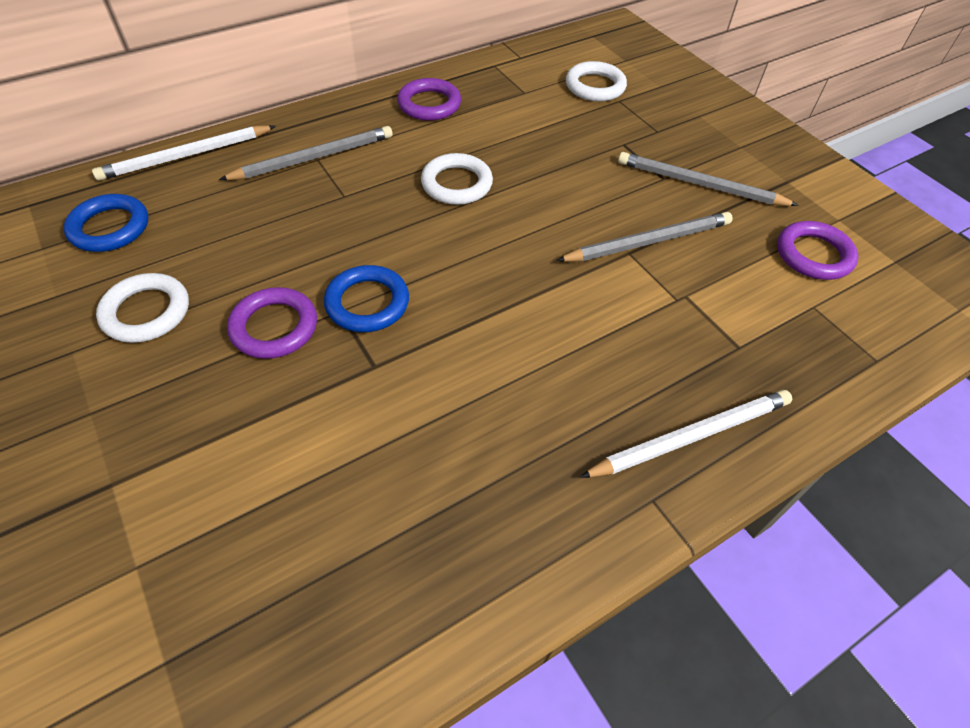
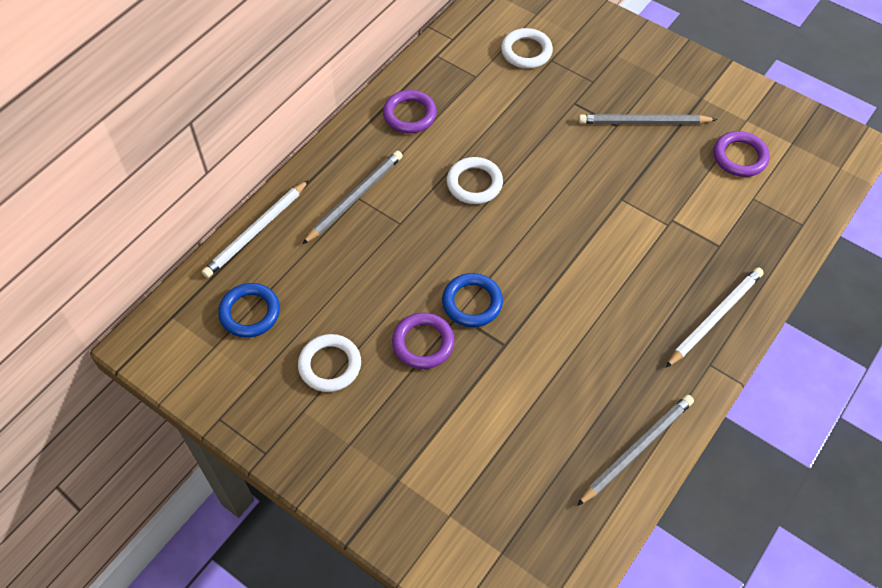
camera: 20 degrees left, 5 degrees up
grey pencil [556,212,733,262] -> grey pencil moved to [577,395,694,506]

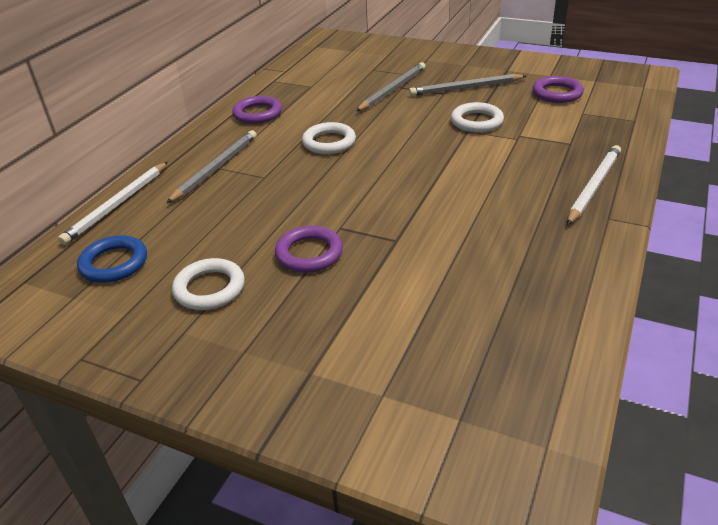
camera: 10 degrees left, 20 degrees down
blue ring [442,273,503,327] -> none
white ring [501,28,553,68] -> white ring moved to [451,102,504,132]
grey pencil [577,395,694,506] -> grey pencil moved to [356,62,426,111]

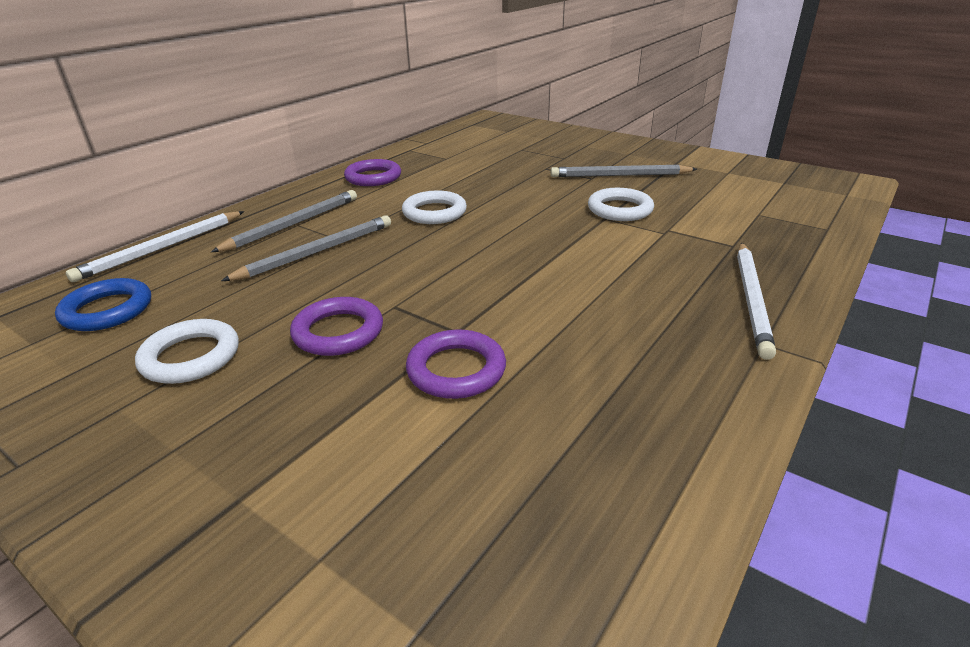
camera: 10 degrees right, 5 degrees down
grey pencil [356,62,426,111] -> grey pencil moved to [221,215,391,281]
purple ring [532,76,584,103] -> purple ring moved to [406,330,506,399]
white pencil [567,145,621,225] -> white pencil turned 150 degrees clockwise [737,243,776,360]

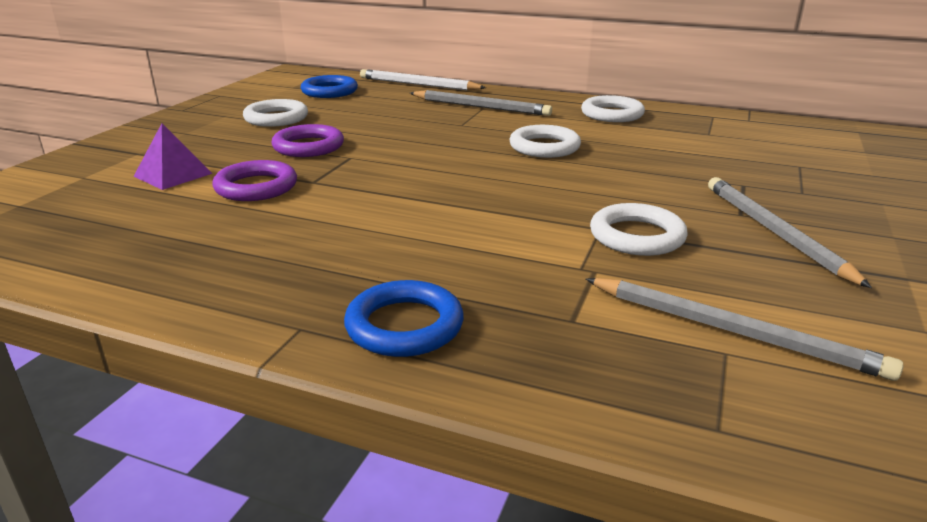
camera: 75 degrees right, 5 degrees down
grey pencil [221,215,391,281] -> grey pencil moved to [586,278,904,381]
purple ring [344,159,401,186] -> white ring [581,95,645,122]
white pencil [737,243,776,360] -> blue ring [344,280,464,357]
none -> purple pyramid [133,123,212,190]

